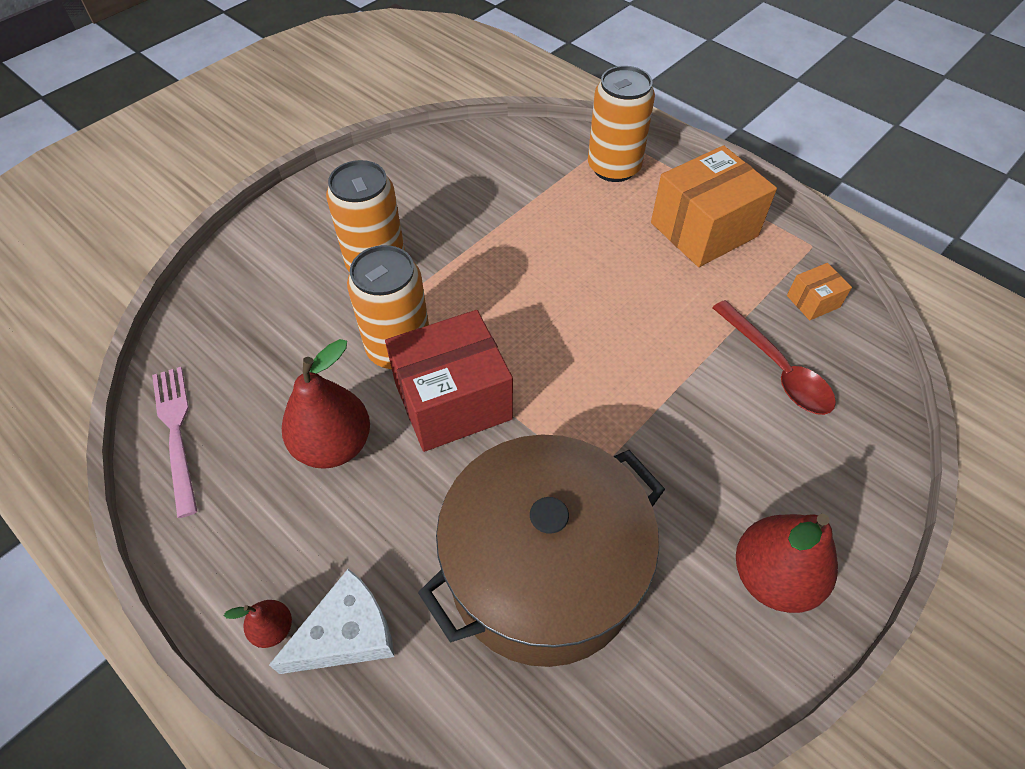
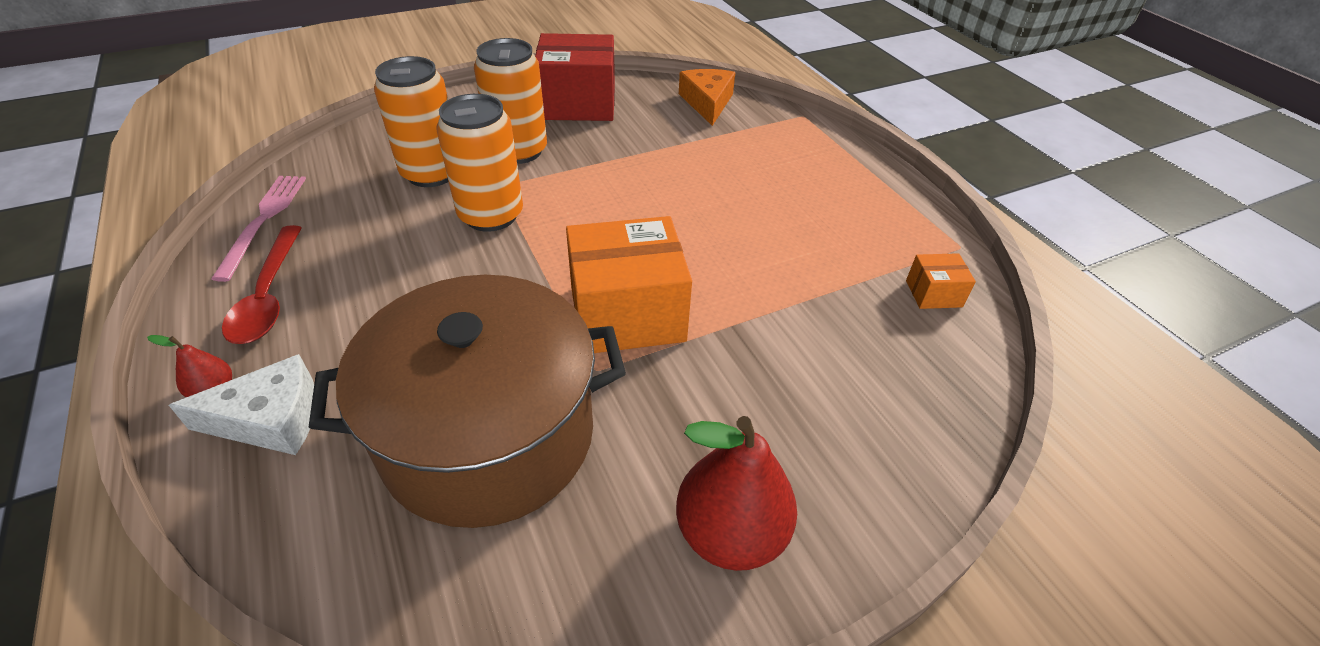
camera: 20 degrees right, 10 degrees down
red pear [282,339,370,469] -> none
red box [385,310,513,452] -> red box moved to [535,33,615,121]
orange can [588,66,655,182] -> orange can moved to [374,56,449,187]
orange box [651,145,777,267] -> orange box moved to [566,216,692,353]
red spoon [712,300,836,415] -> red spoon moved to [222,225,302,344]
none -> orange cheese [679,69,735,126]

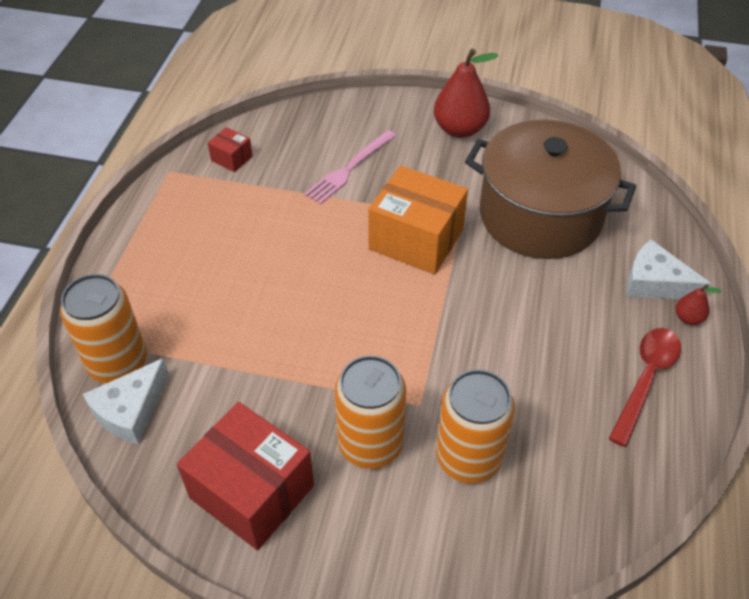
camera: 140 degrees left, 5 degrees up
pink fork [211,176,306,282] -> pink fork moved to [305,130,396,204]
orange can [436,94,523,232] -> orange can moved to [60,274,147,383]
orange cheese [679,69,735,126] -> white cheese [83,358,169,444]
orange box [906,253,976,309] -> red box [208,127,253,172]

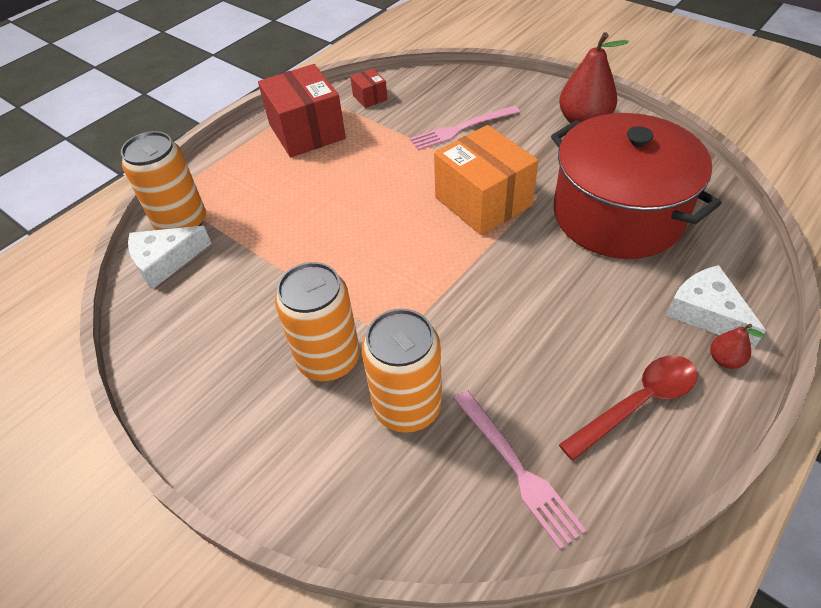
camera: 30 degrees right, 0 degrees up
red box [177,402,314,550] -> red box moved to [258,64,346,157]
brown pot [465,120,636,259] -> red pot [551,113,721,259]
none -> pink fork [454,390,586,549]

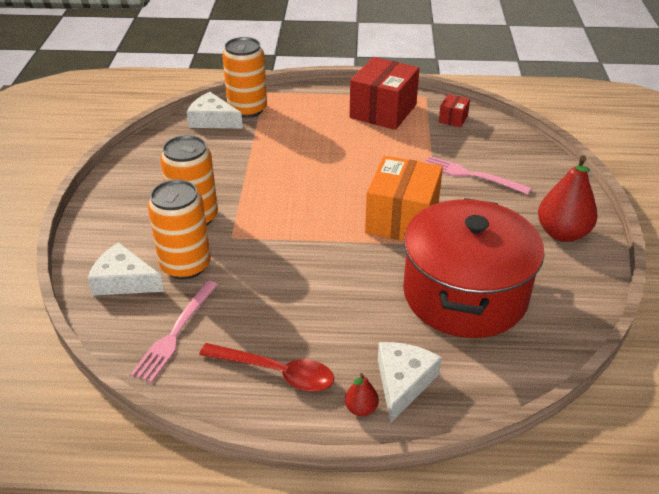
camera: 50 degrees right, 10 degrees down
none -> white cheese [88,242,164,296]

